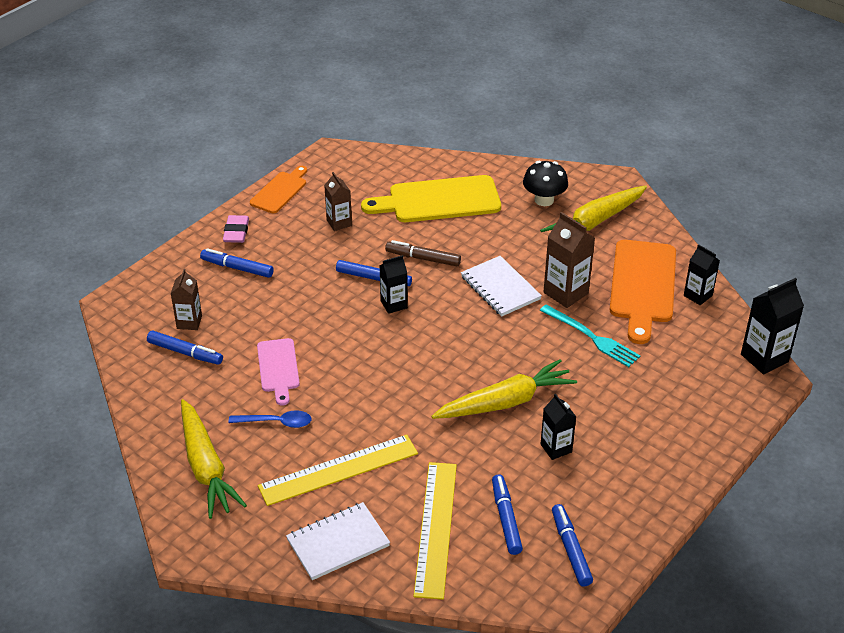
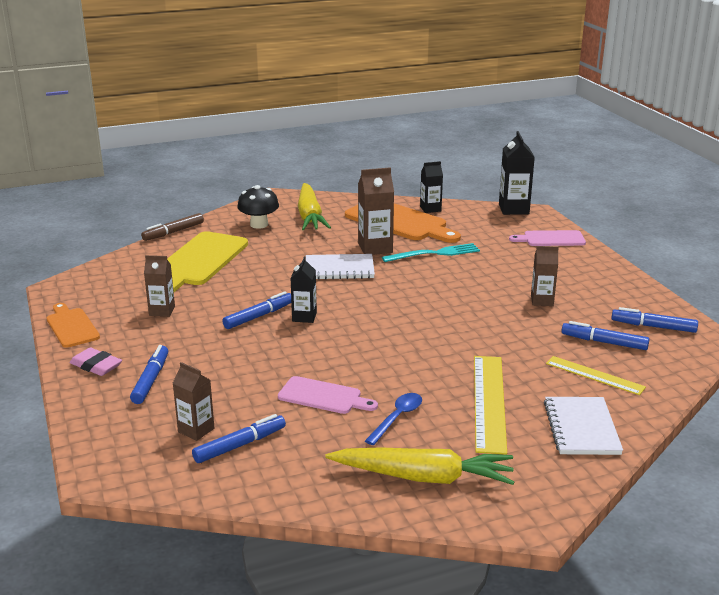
camera: 60 degrees left, 15 degrees down
blue marker [200,248,274,278] -> blue marker turned 135 degrees clockwise [130,345,168,404]
brown marker [385,240,461,266] -> brown marker moved to [141,213,204,241]
yellow ruler [413,462,457,600] -> yellow ruler [546,356,646,395], size x0.62
yellow carrot [431,359,577,419] -> none
black carton [541,394,576,460] -> brown carton [531,246,559,306]
none -> pink cutting board [509,230,586,246]

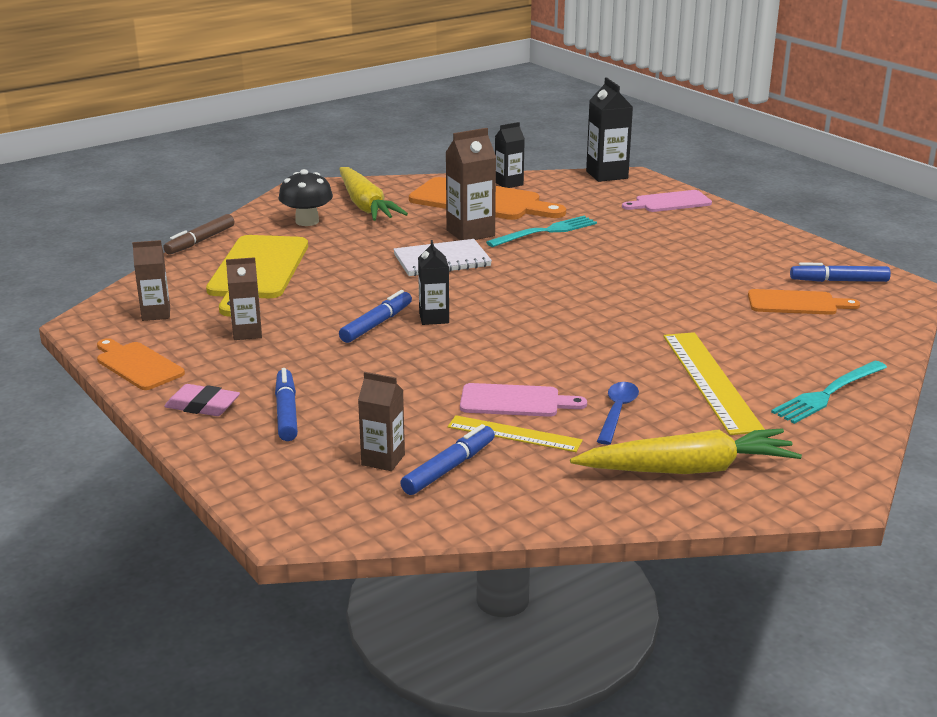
camera: 15 degrees left, 0 degrees up
brown carton [531,246,559,306] -> brown carton moved to [132,240,170,321]
white notebook [544,397,623,455] -> turquoise fork [771,361,887,424]
yellow ruler [546,356,646,395] -> yellow ruler moved to [448,415,583,452]
blue marker [561,321,649,350] -> orange cutting board [748,289,860,315]

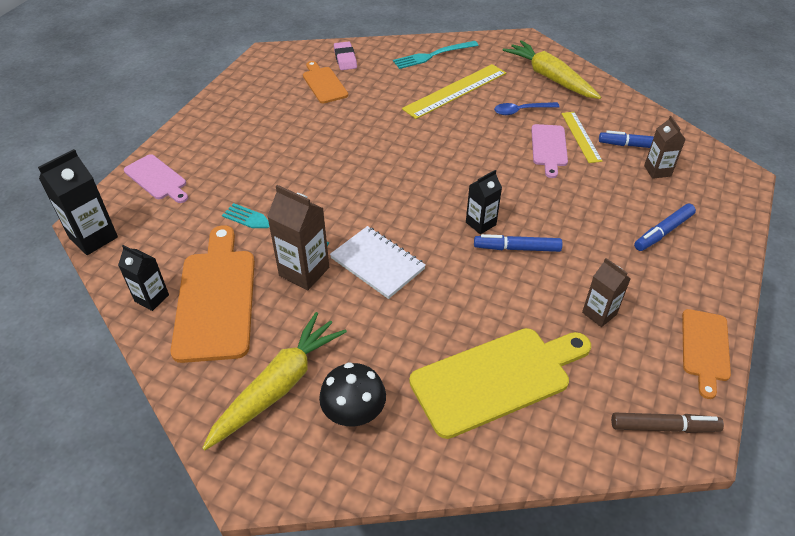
camera: 120 degrees left, 20 degrees up
brown carton [132,240,170,321] -> none
brown marker [163,214,234,255] -> brown marker moved to [611,413,724,433]
pink eraser [164,384,240,416] -> pink eraser moved to [334,41,357,70]
pink cutting board [460,383,587,417] -> pink cutting board turned 150 degrees counterclockwise [531,124,568,178]
turquoise fork [771,361,887,424] -> turquoise fork turned 135 degrees clockwise [393,41,479,69]
blue marker [790,262,891,282] -> none

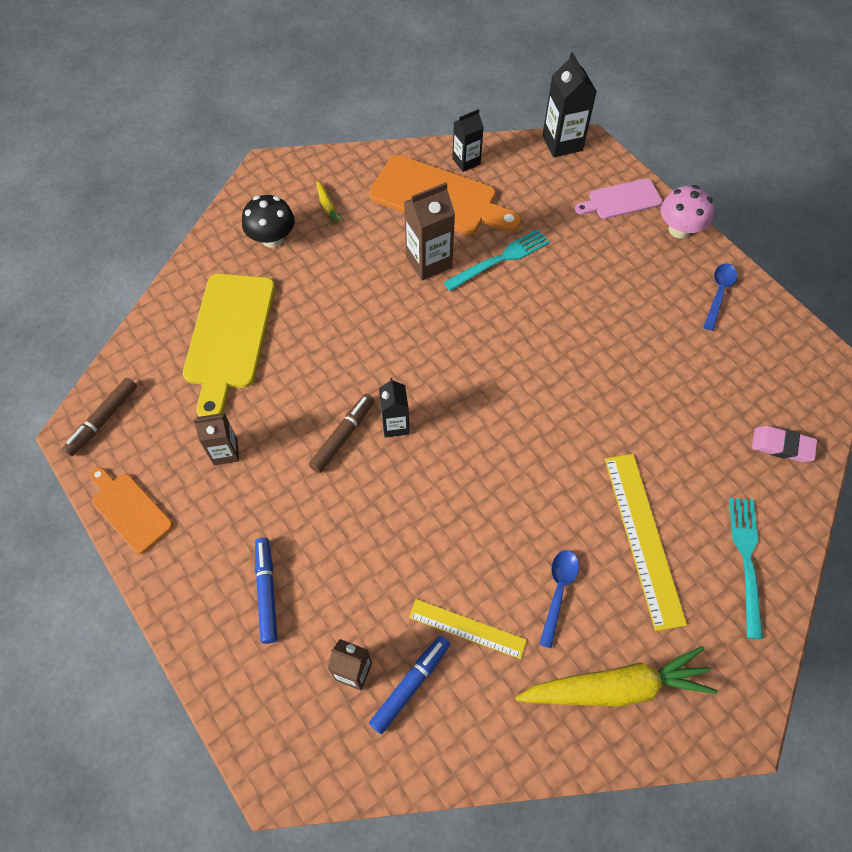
camera: 120 degrees right, 15 degrees up
yellow carrot [202,312,347,450] -> yellow carrot [316,181,344,226], size x0.42
orange cutting board [303,61,348,103] -> none
white notebook [330,226,426,299] -> none
blue marker [474,234,563,252] -> brown marker [309,394,374,473]
pink cutting board [531,124,568,178] -> none
none -> pink mushroom [661,185,714,239]
none -> blue spoon [703,263,737,331]

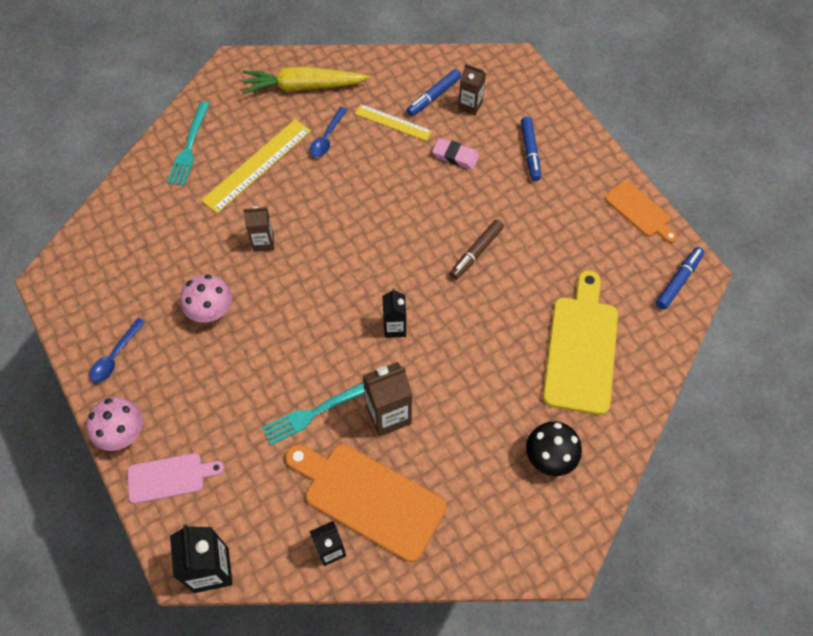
camera: 175 degrees left, 0 degrees up
brown marker [62,378,137,456] -> blue marker [656,247,704,309]
brown carton [194,413,239,466] -> brown carton moved to [243,206,274,252]
yellow carrot [316,181,344,226] -> none
black carton [379,378,410,438] -> black carton moved to [382,288,406,338]
yellow ruler [605,454,687,631] -> yellow ruler turned 45 degrees clockwise [201,119,311,214]
pink eraser [752,426,817,462] -> pink eraser moved to [432,138,479,170]
none -> pink mushroom [180,274,232,323]

